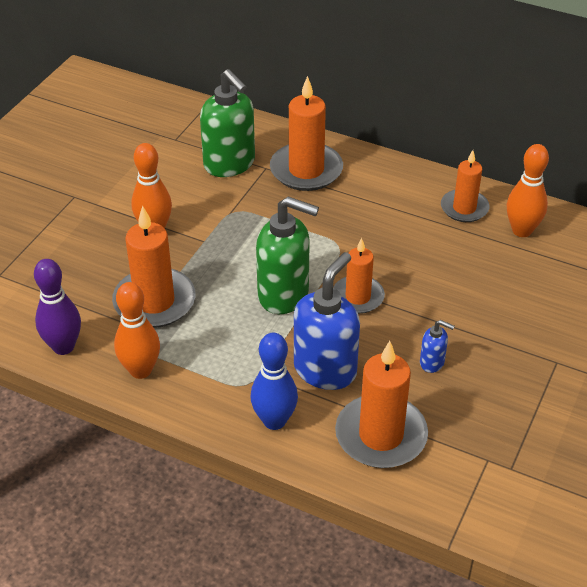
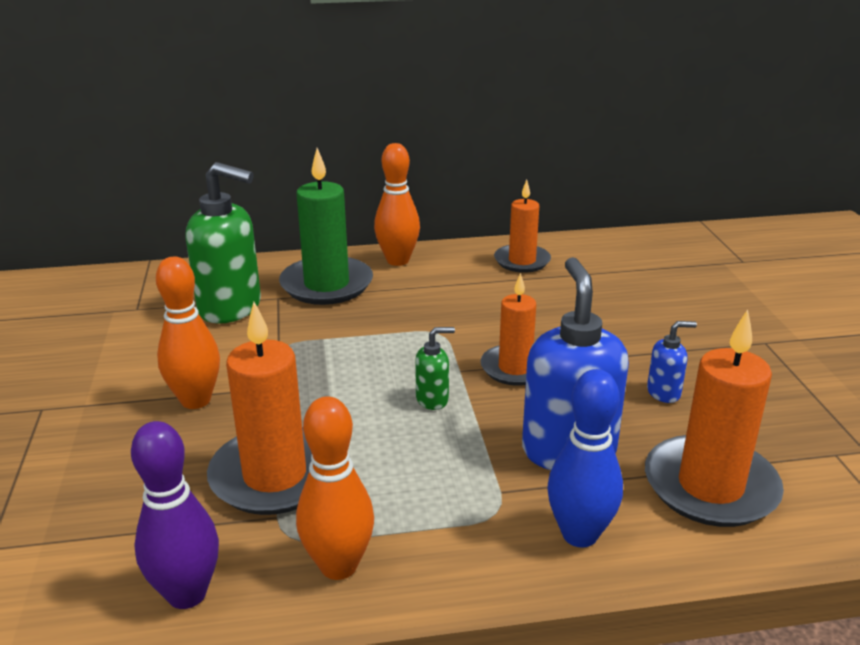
camera: 35 degrees left, 15 degrees down
green soap dispenser [256,196,319,314] -> green soap dispenser [415,327,455,410], size x0.46
orange candle [270,76,343,191] -> green candle [279,148,373,305]
orange bowling pin [507,144,549,237] -> orange bowling pin moved to [374,143,420,266]

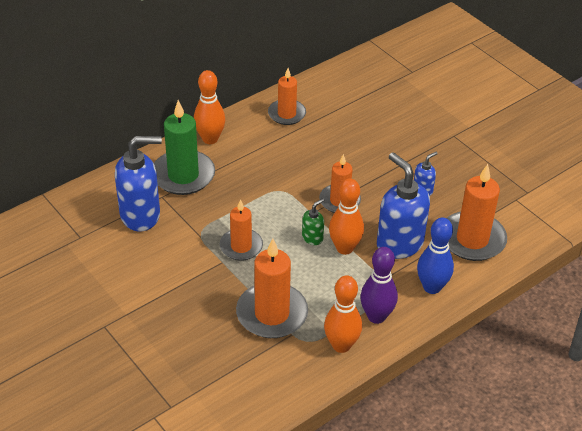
camera: 30 degrees left, 15 degrees up
purple bowling pin [131,421,219,609] -> purple bowling pin moved to [360,247,398,324]
orange bowling pin [156,257,220,409] -> orange bowling pin moved to [329,179,364,255]
green soap dispenser [185,162,261,324] -> blue soap dispenser [115,136,162,231]
none -> orange candle [220,199,263,261]

